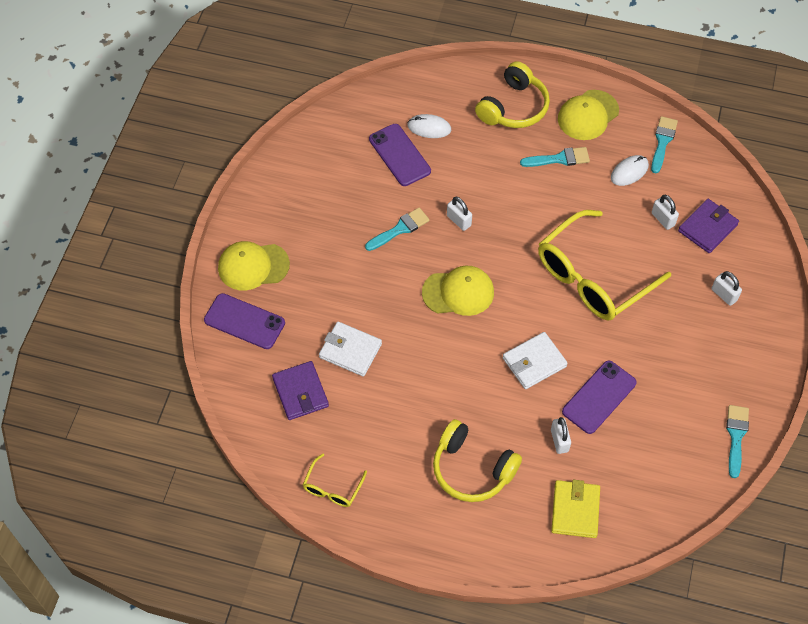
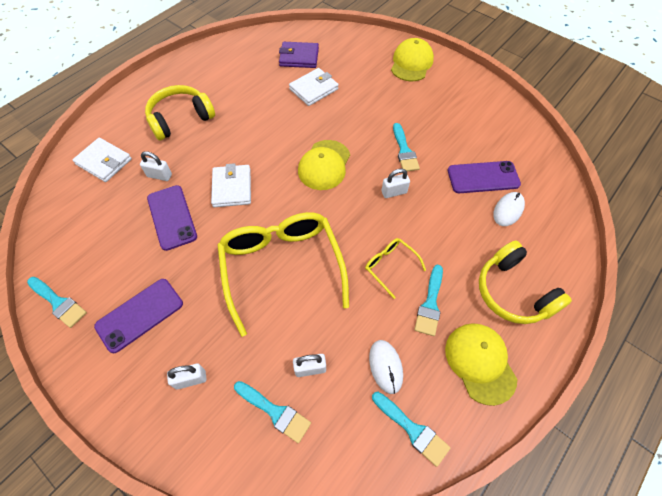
camera: 115 degrees right, 0 degrees up
purple phone [204,293,285,349] -> purple phone moved to [94,279,183,353]
yellow glasses [303,454,367,507] -> yellow glasses moved to [365,238,426,299]
yellow wallet [551,480,600,538] -> white wallet [73,138,132,182]
purple wallet [678,199,739,253] -> turquoise brush [234,381,311,443]

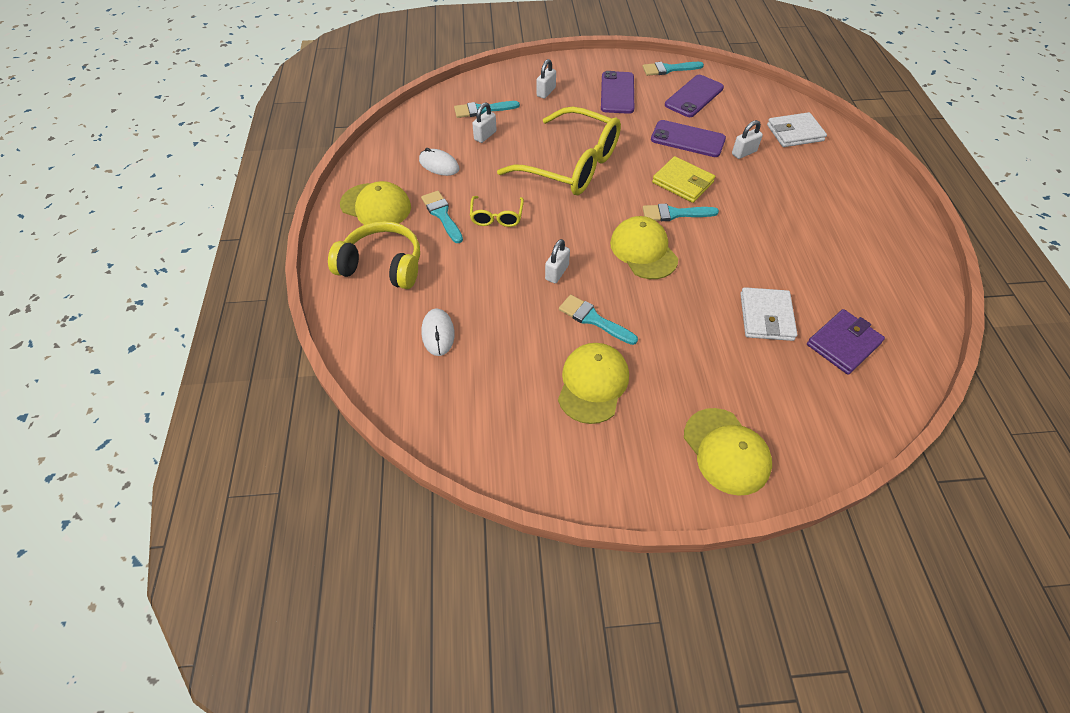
camera: 135 degrees right, 5 degrees down
yellow headphones [145,85,215,140] -> none
white wallet [211,163,251,207] -> yellow wallet [652,156,715,203]
yellow glasses [365,238,426,299] -> yellow glasses turned 90 degrees clockwise [470,196,524,227]
turquoise brush [372,392,450,467] -> turquoise brush moved to [643,204,719,221]
purple phone [448,161,521,193] -> purple phone moved to [665,75,724,117]
none -> yellow cap [558,343,629,424]

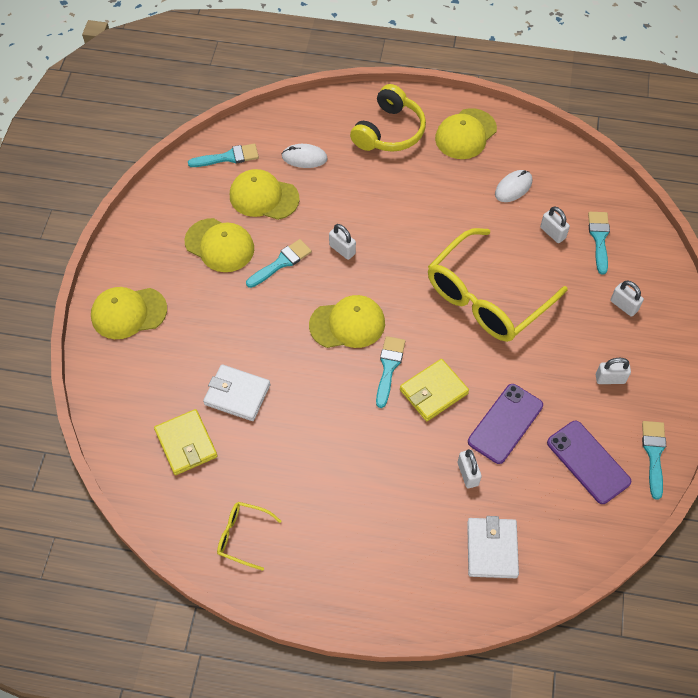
camera: 105 degrees right, 5 degrees up
turquoise brush [421,191,463,243] -> turquoise brush moved to [188,144,259,167]
yellow glasses [470,196,524,227] -> yellow glasses moved to [217,502,282,571]
purple phone [601,71,634,114] -> white padlock [596,358,631,384]
purple wallet [807,309,885,375] -> yellow wallet [154,409,217,475]
none -> yellow cap [230,169,300,220]

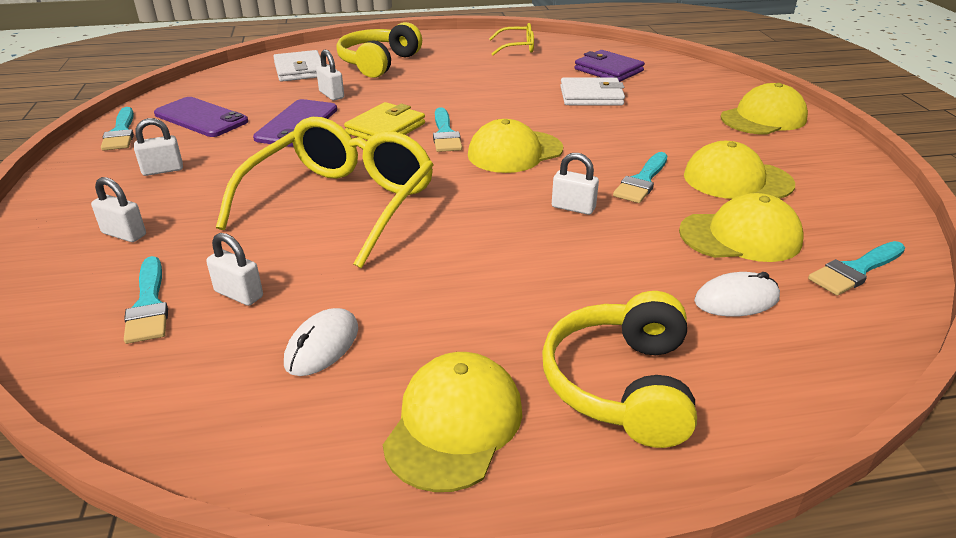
camera: 160 degrees right, 25 degrees down
yellow wallet [154,409,217,475] -> purple wallet [575,50,645,82]
none -> yellow headphones [336,22,422,78]

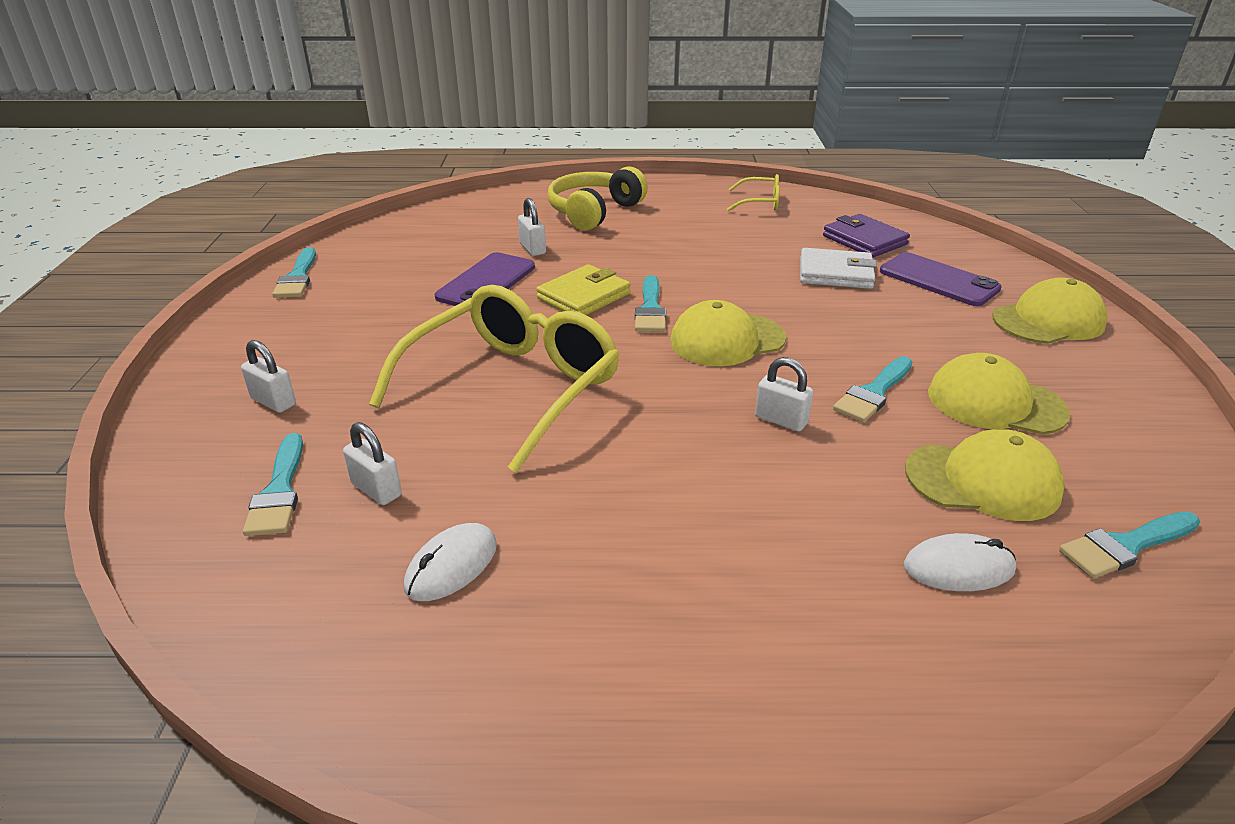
camera: 10 degrees right, 0 degrees up
white padlock [134,118,183,176] -> none
purple phone [154,97,248,137] -> purple phone moved to [880,252,1002,306]
white wallet [273,50,321,82] -> none
yellow cap [383,352,522,492] -> none
yellow headphones [542,291,697,448] -> none

